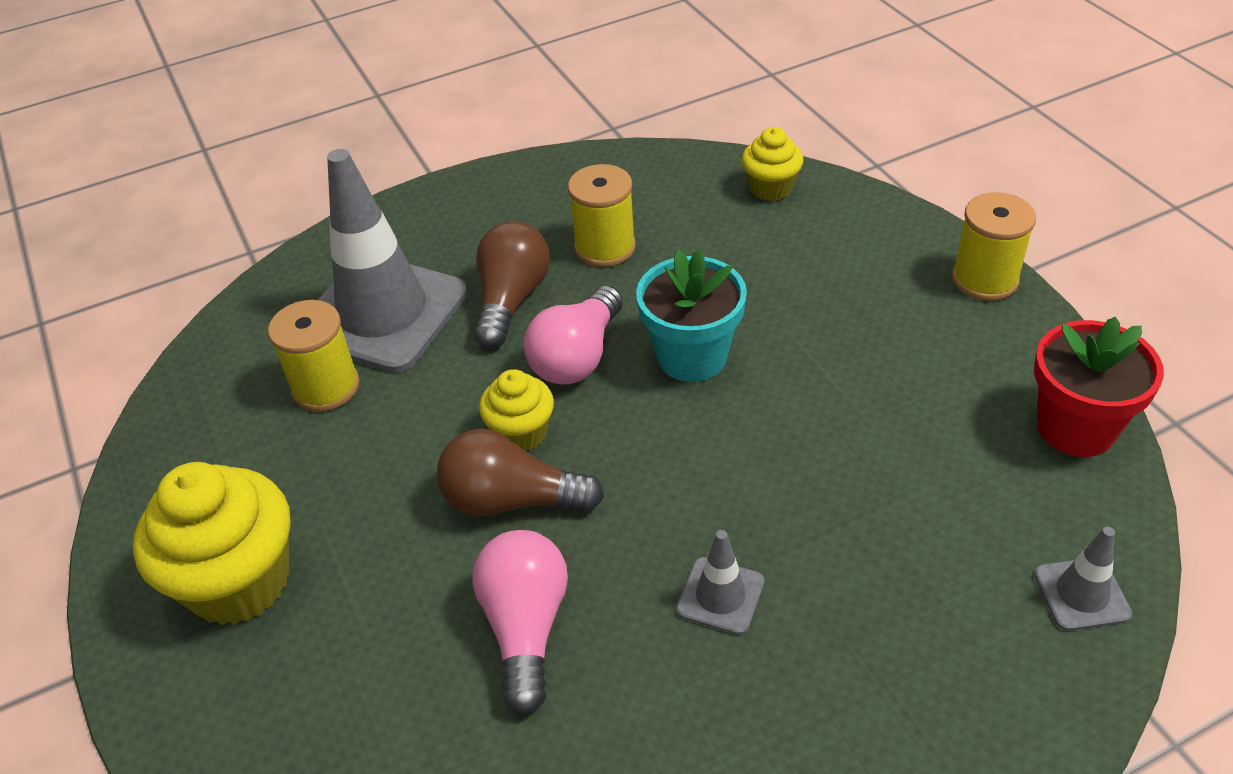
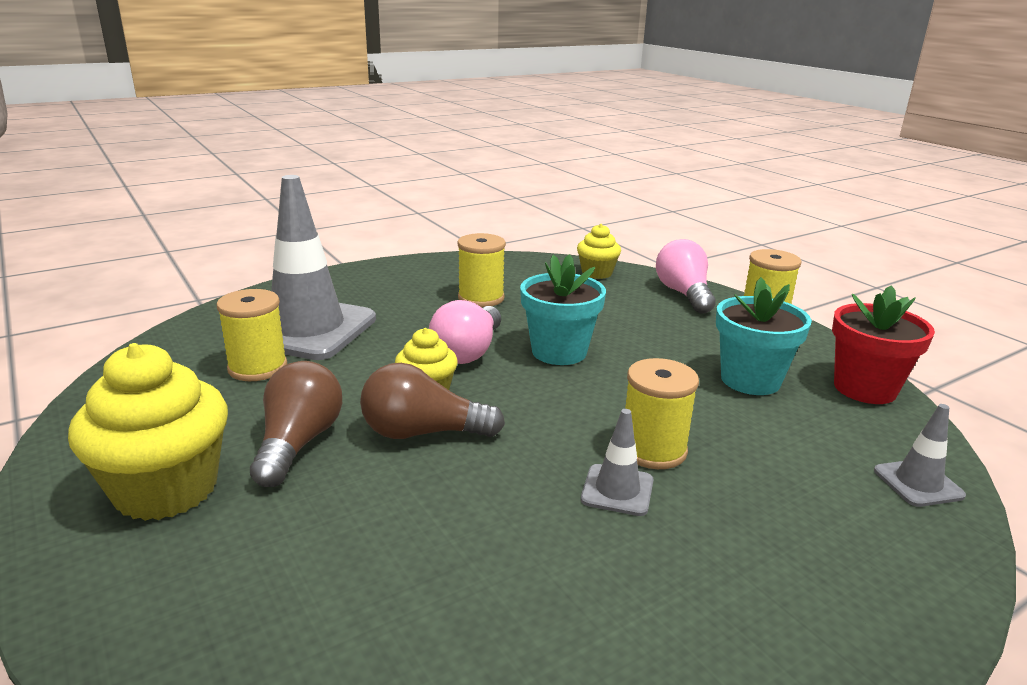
camera: 10 degrees left, 20 degrees down
pink light bulb [473,530,568,714] -> pink light bulb moved to [656,239,716,314]
brown light bulb [474,221,550,348] -> brown light bulb moved to [250,361,342,487]
none -> yellow spool [625,358,699,469]
none -> turquoise flower pot [716,277,812,395]

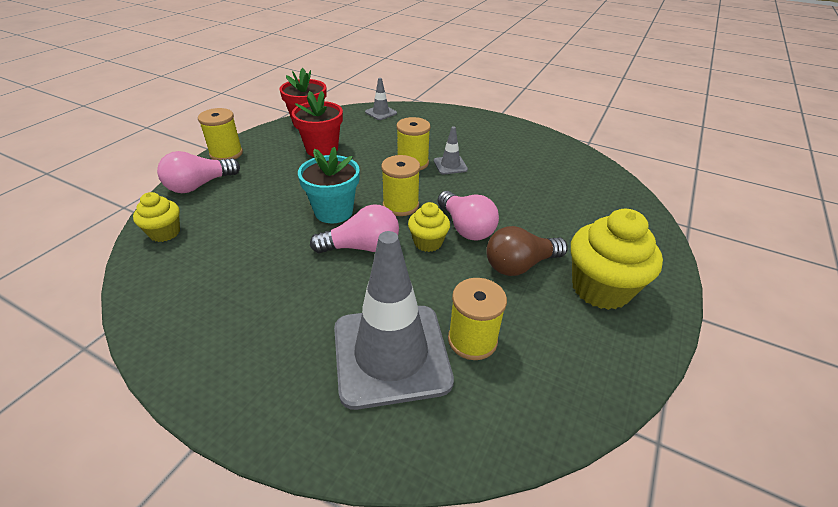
camera: 120 degrees left, 15 degrees up
brown light bulb [360,363,505,439] -> pink light bulb [437,191,499,240]
yellow spool [457,233,506,307] -> yellow spool moved to [381,155,420,216]
turquoise flower pot [716,277,812,395] -> red flower pot [292,91,343,157]

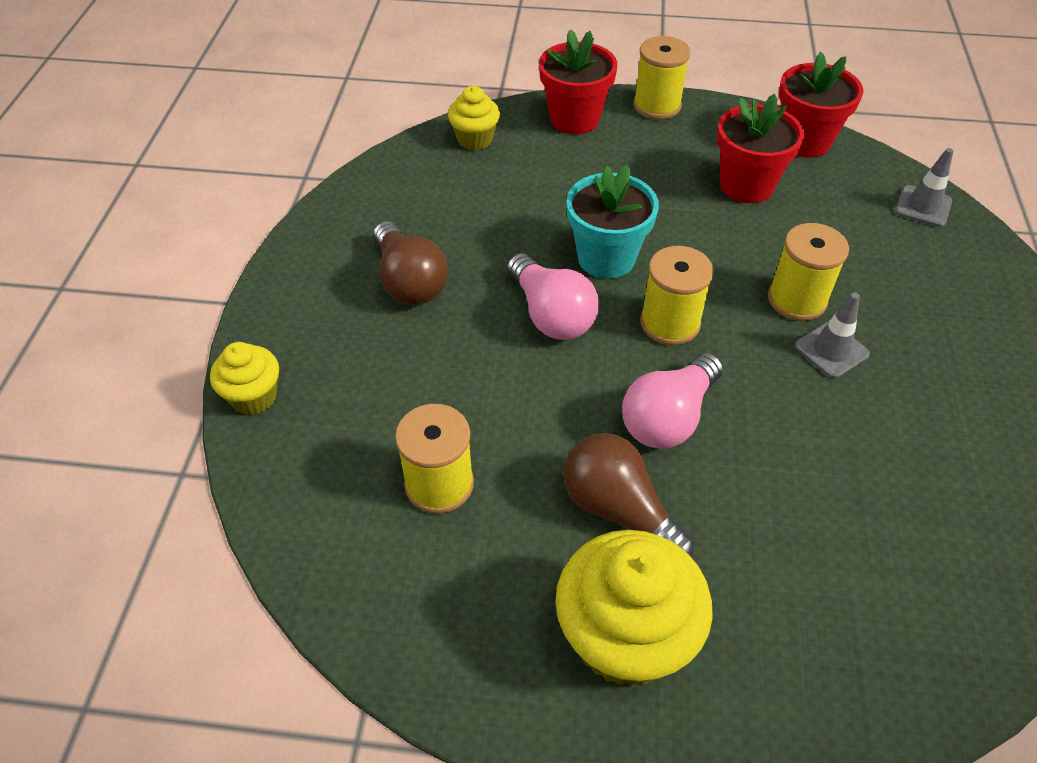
camera: 70 degrees right, 10 degrees up
pink light bulb [157,151,240,193] -> red flower pot [539,29,617,134]
grey traffic cone [334,231,454,410] -> none
yellow cupcake [408,202,450,252] -> yellow cupcake moved to [210,342,279,415]
none -> brown light bulb [373,221,448,305]

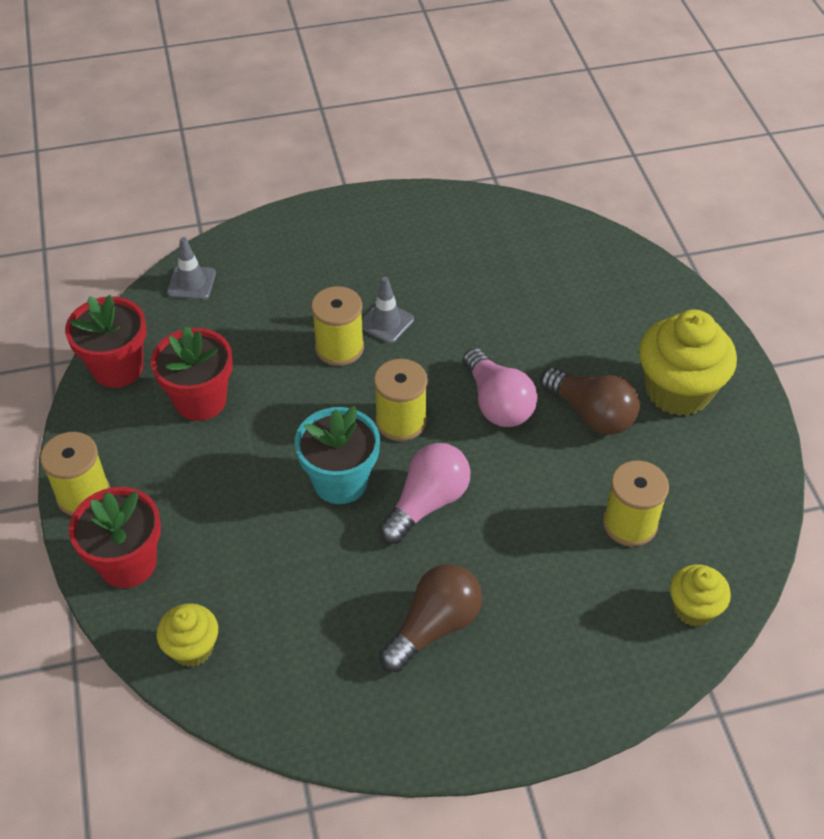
camera: 110 degrees left, 0 degrees up
yellow cupcake [210,342,279,415] -> yellow cupcake moved to [670,564,731,627]
brown light bulb [563,433,694,558] -> brown light bulb turned 75 degrees counterclockwise [540,368,640,435]
pink light bulb [622,353,723,449] -> pink light bulb turned 45 degrees clockwise [463,348,537,427]

